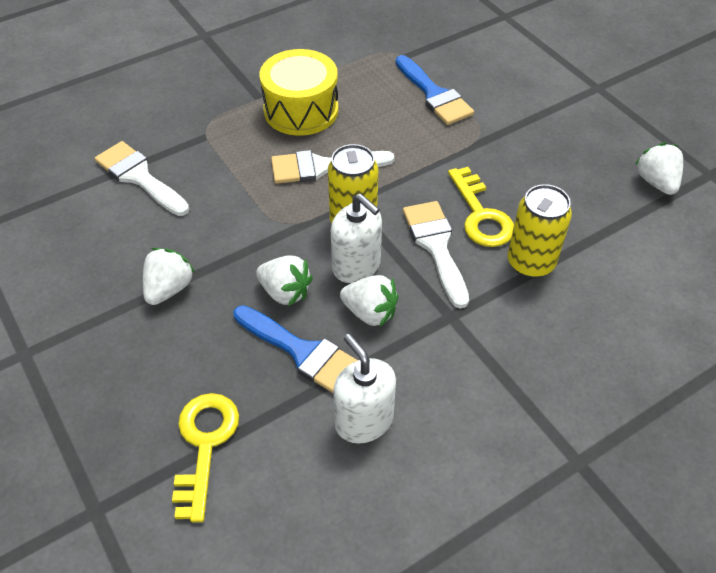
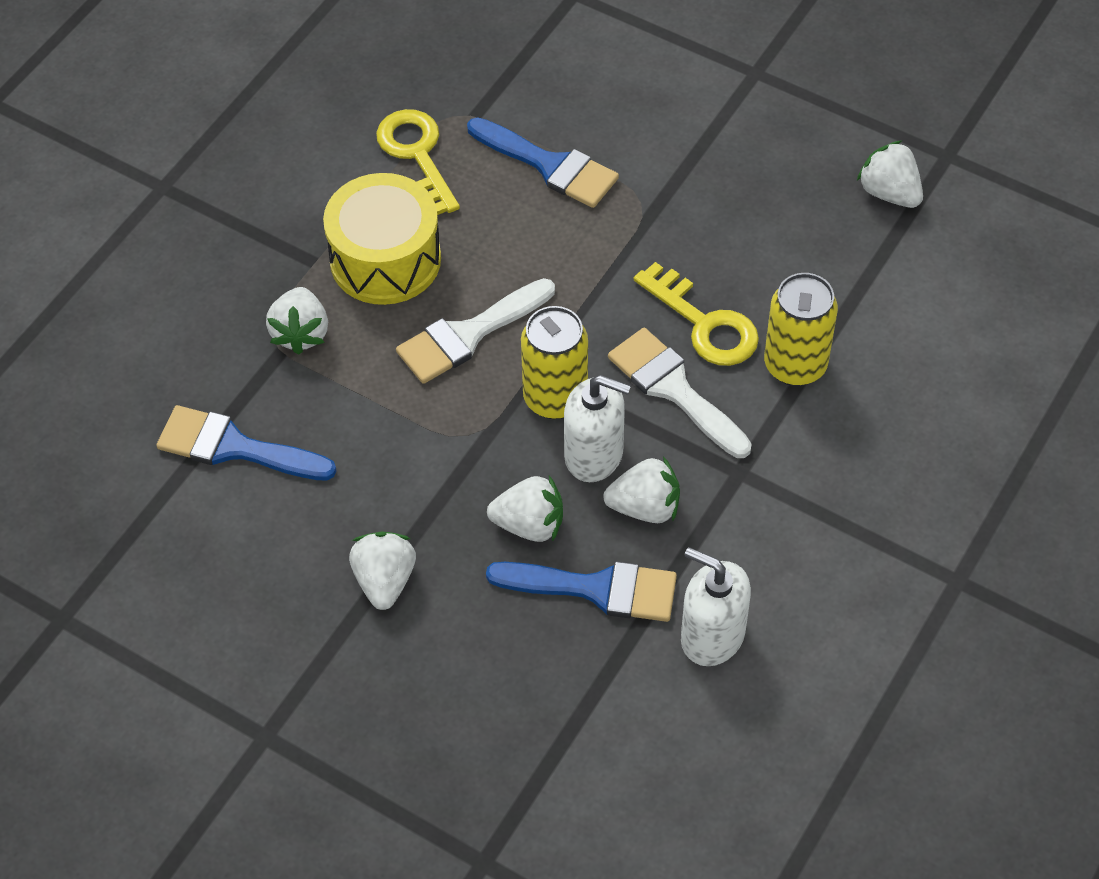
camera: 25 degrees left, 5 degrees up
white brush [95,141,189,216] -> blue brush [157,405,337,481]
yellow key [172,393,239,522] -> yellow key moved to [376,109,460,215]
none -> white strawberry [266,287,328,355]

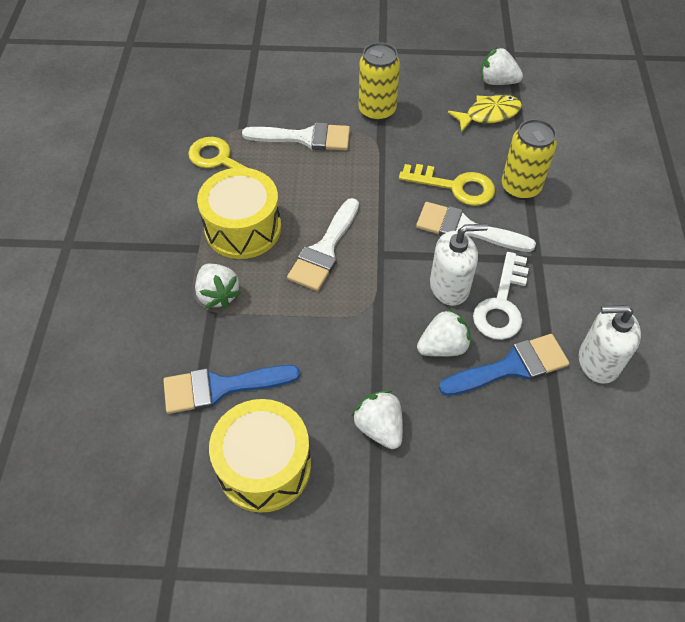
camera: 30 degrees left, 0 degrees up
blue brush [467,117,619,208] -> white brush [242,122,350,150]
yellow can [521,306,588,419] -> yellow can moved to [359,42,400,122]
white strawberry [603,456,680,523] -> white key [473,252,529,340]
none -> yellow drum [209,399,311,513]
none -> yellow fish [448,95,522,133]

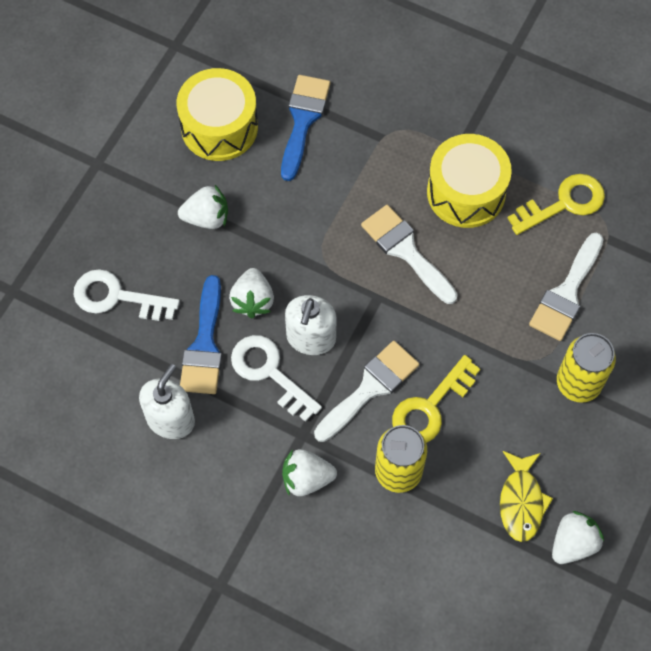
camera: 115 degrees right, 10 degrees up
white strawberry [195,264,241,308] -> white strawberry moved to [282,449,337,496]
none -> white key [74,269,180,321]

